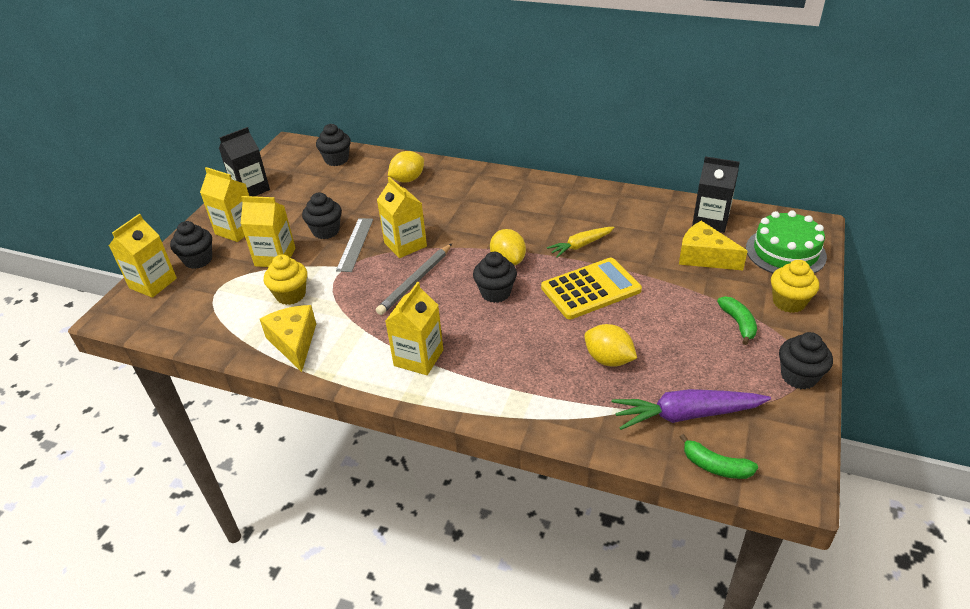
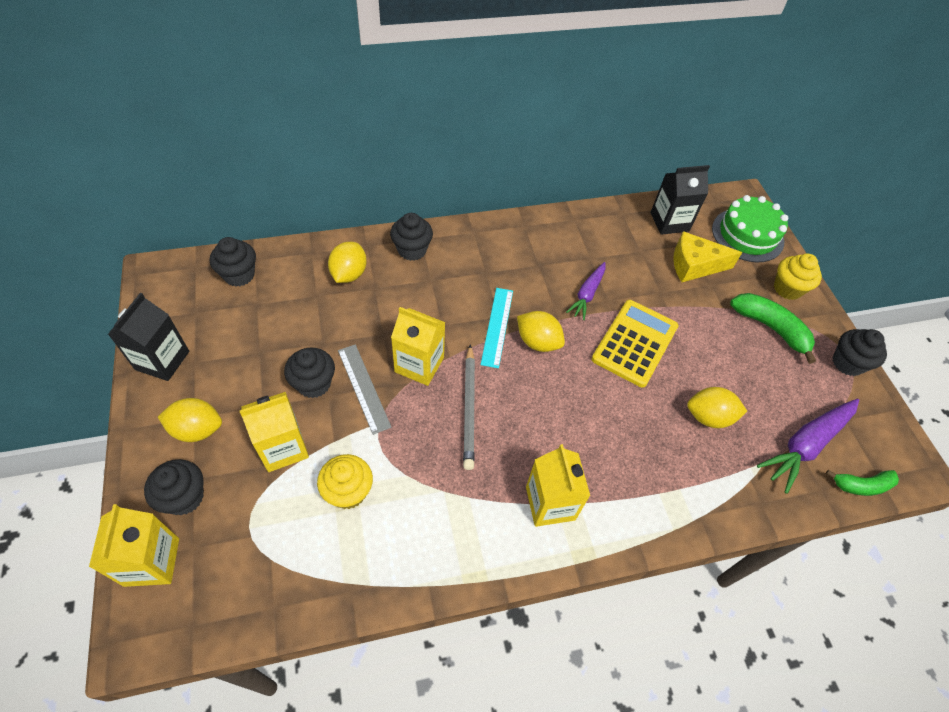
camera: 40 degrees left, 15 degrees up
yellow carton [200,167,249,242] -> yellow lemon [158,398,222,442]
yellow cheese [260,305,316,372] -> none
black cupcake [473,252,517,303] -> black cupcake moved to [390,213,433,261]
yellow carrot [547,227,615,258] -> purple carrot [566,262,605,320]
green banana [717,296,757,345] -> green banana [730,293,816,364], size x1.55
none -> turquoise ruler [480,288,513,368]

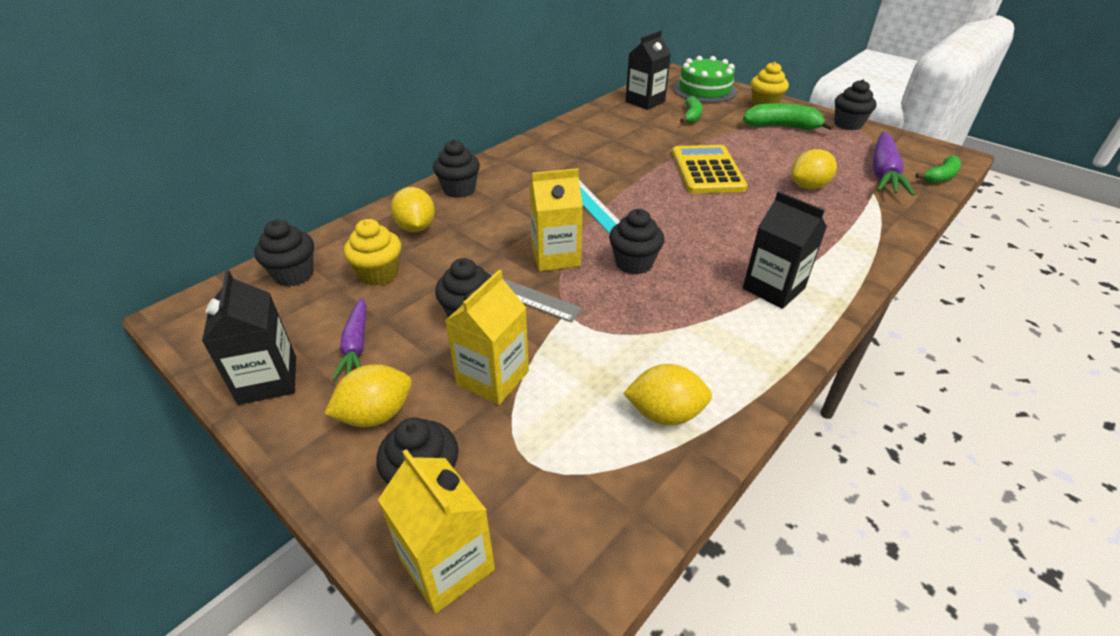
camera: 30 degrees left, 15 degrees down
yellow cupcake [317,454,373,509] -> yellow cupcake moved to [344,219,401,286]
grey pencil [463,344,475,470] -> black cupcake [609,209,664,275]
yellow lemon [517,311,565,352] -> yellow lemon moved to [623,364,712,425]
yellow carton [526,444,590,527] -> black carton [743,191,827,309]
purple carrot [566,262,605,320] -> purple carrot moved to [332,298,366,381]
yellow cheese [673,231,742,282] -> green banana [680,96,703,123]

